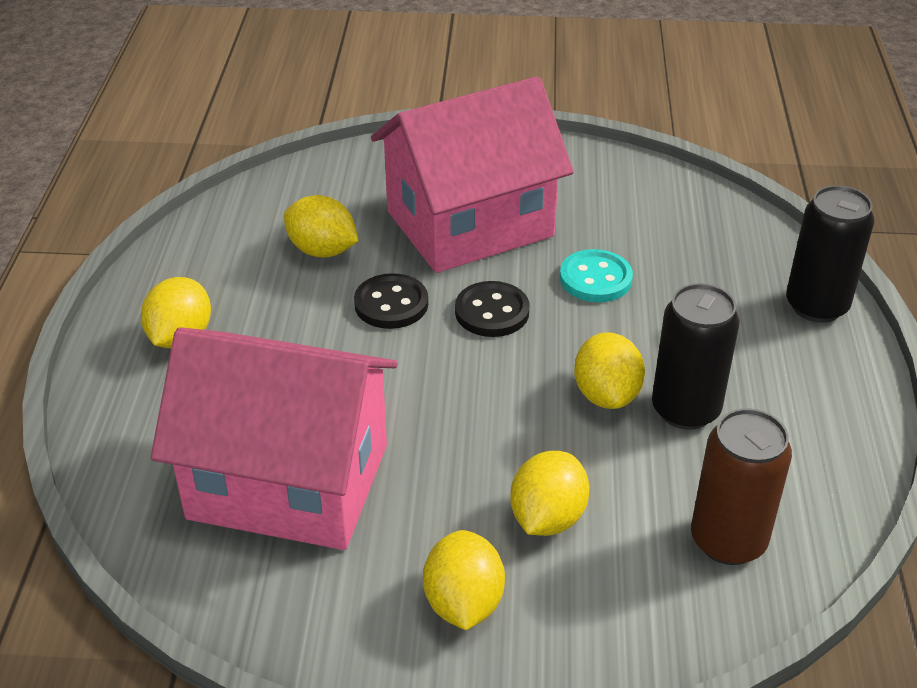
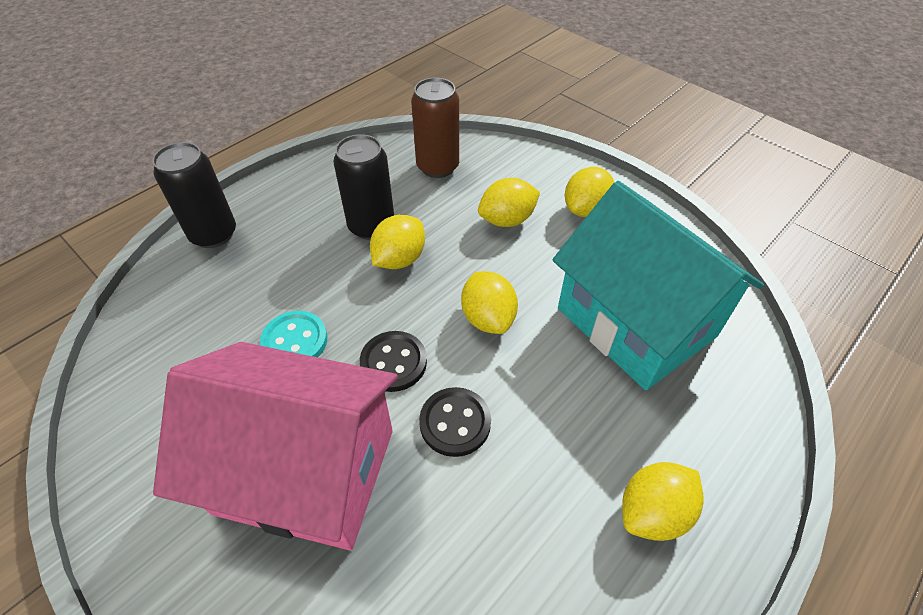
camera: 140 degrees left, 10 degrees up
pink house [151,327,398,550] -> turquoise house [553,181,764,390]
yellow lemon [284,195,359,258] -> yellow lemon moved to [461,271,518,334]

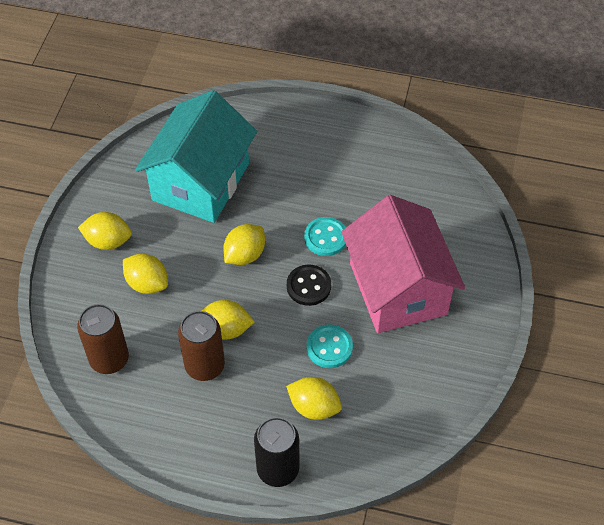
camera: 120 degrees left, 5 degrees up
black can [333,134,394,240] -> brown can [178,311,225,381]
black button [419,387,491,457] -> turquoise button [304,217,346,256]
yellow lemon [622,462,704,541] -> yellow lemon moved to [286,377,342,420]

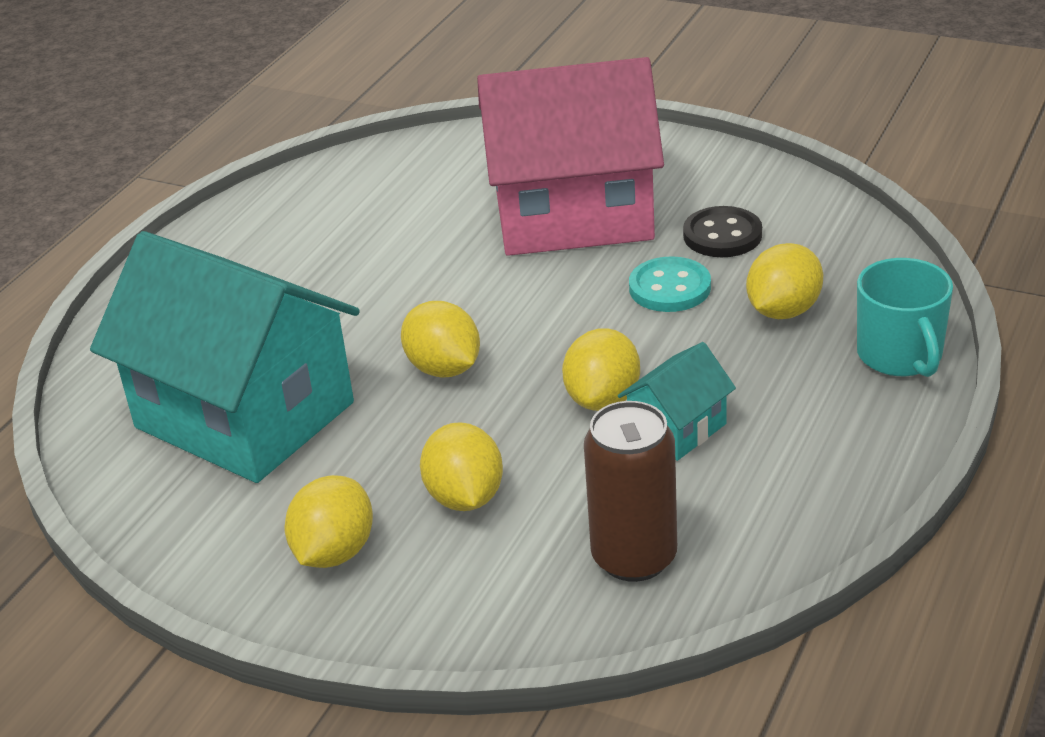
camera: 75 degrees left, 20 degrees down
yellow lemon [123,253,168,294] -> yellow lemon turned 60 degrees counterclockwise [420,422,503,511]
brown can [178,311,225,381] -> turquoise house [618,342,736,461]
black can [254,417,299,487] -> turquoise mug [857,258,953,377]
black button [287,265,331,306] -> black button moved to [683,206,762,257]
turquoise button [304,217,346,256] -> none

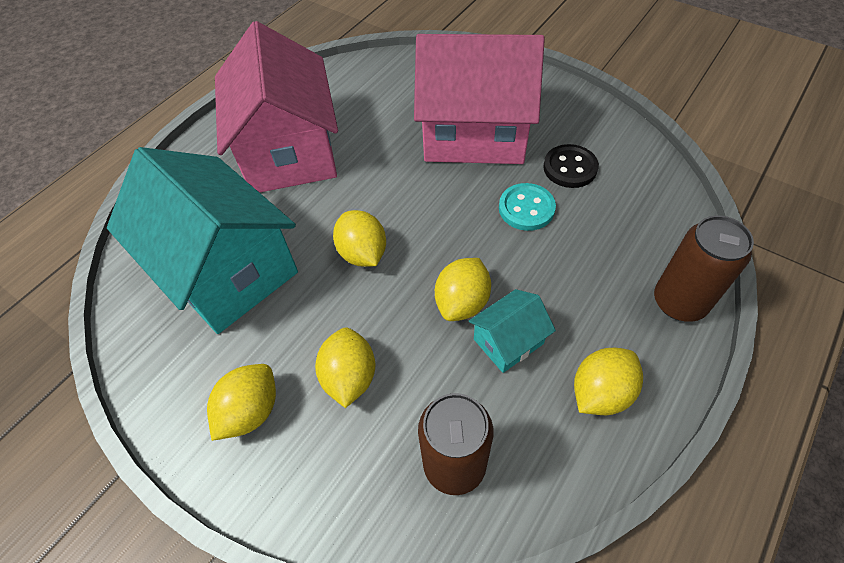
camera: 10 degrees right, 20 degrees up
yellow lemon [746,243,823,319] -> yellow lemon moved to [574,348,643,415]
turquoise mug [857,258,953,377] -> brown can [654,215,754,322]
none -> pink house [215,21,338,193]

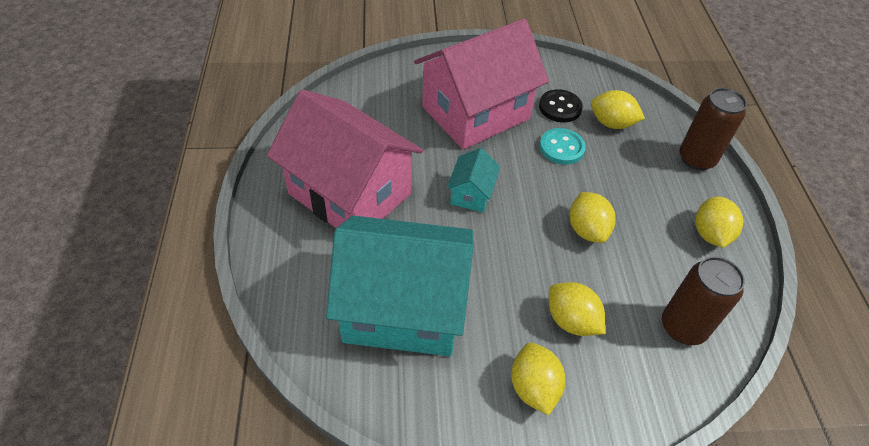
camera: 45 degrees left, 5 degrees down
yellow lemon [333,210,386,267] -> yellow lemon moved to [591,90,645,129]
turquoise house [469,289,556,373] -> turquoise house moved to [447,148,500,213]

